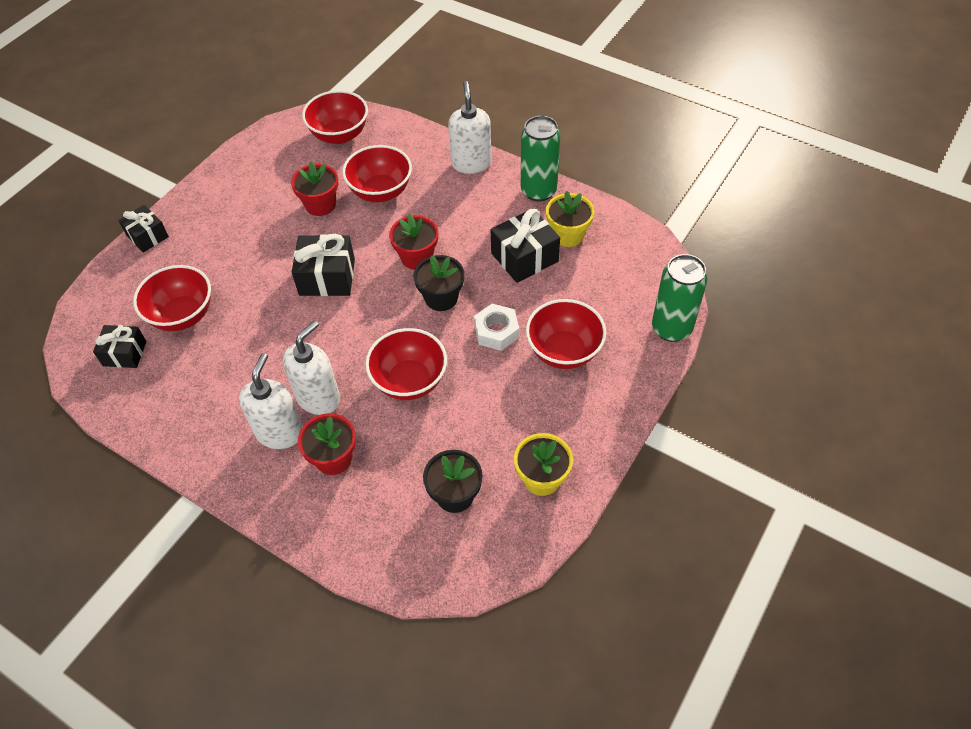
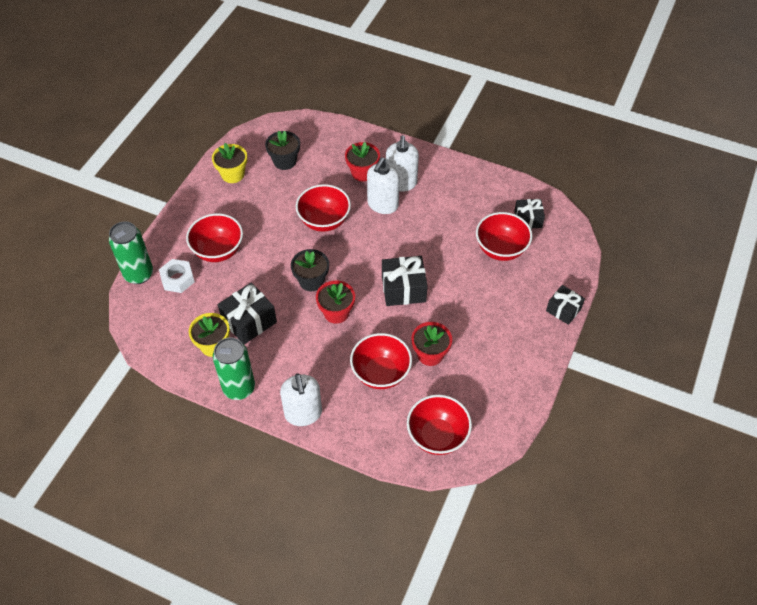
camera: 170 degrees right, 0 degrees up
white nut [474,304,519,351] -> white nut moved to [159,259,195,293]

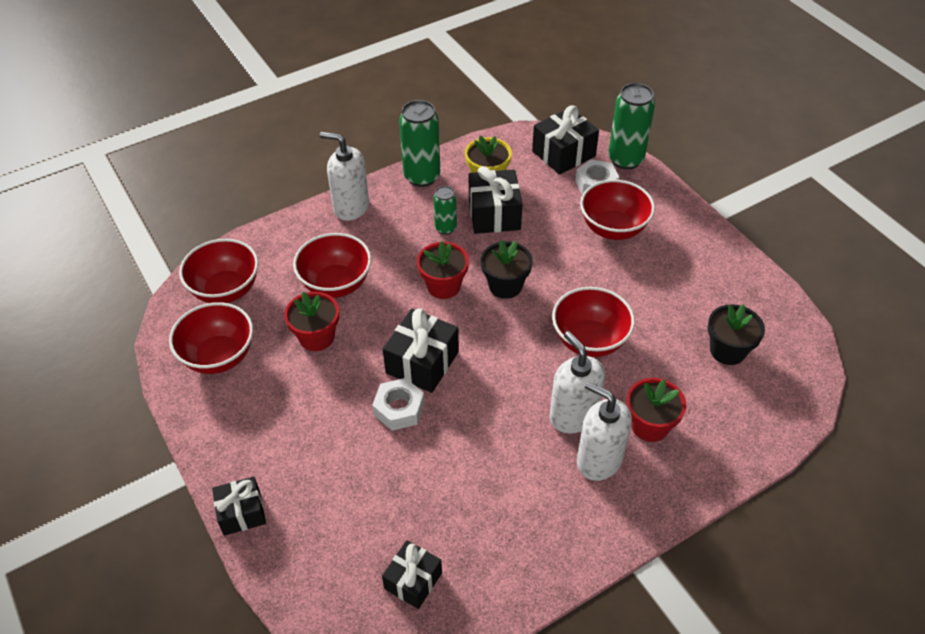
camera: 125 degrees right, 5 degrees down
yellow flower pot [212,143,247,183] -> none
red bowl [476,212,532,261] -> red bowl moved to [169,302,253,374]
none -> white nut [372,378,425,431]
none -> green can [433,186,457,235]
none -> black gift [532,105,599,175]

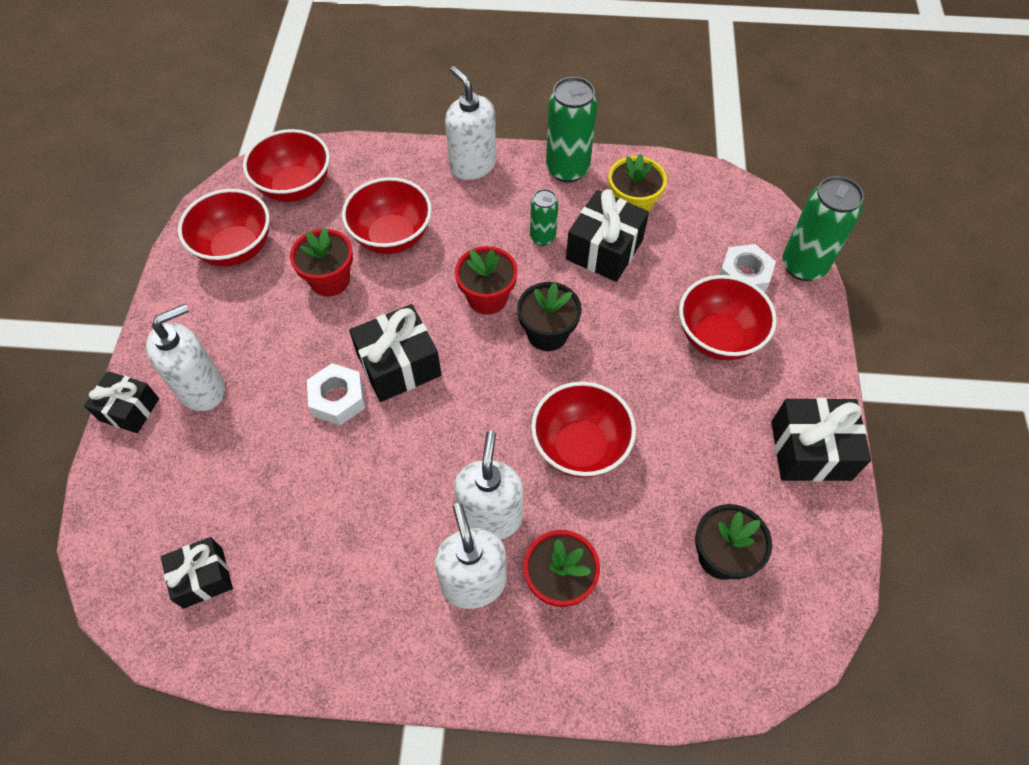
camera: 35 degrees right, 10 degrees up
black gift [532,105,599,175] -> black gift moved to [771,398,871,482]
none -> white soap dispenser [146,304,225,411]

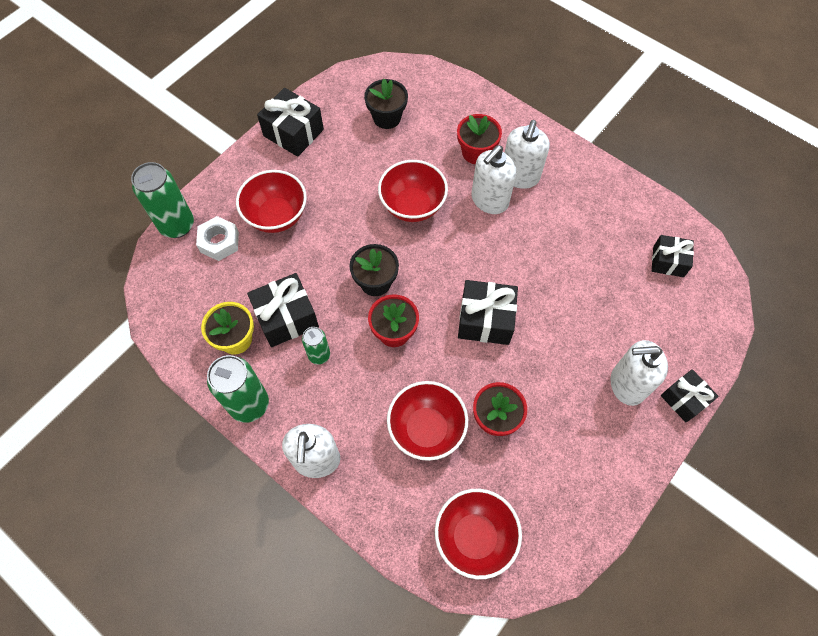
camera: 145 degrees left, 5 degrees up
red bowl [178,189,270,267] -> none
white nut [307,363,365,425] -> none

